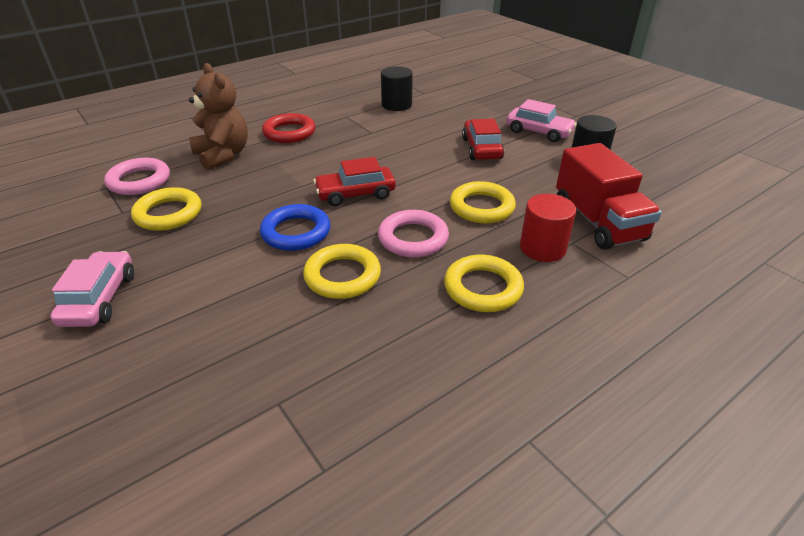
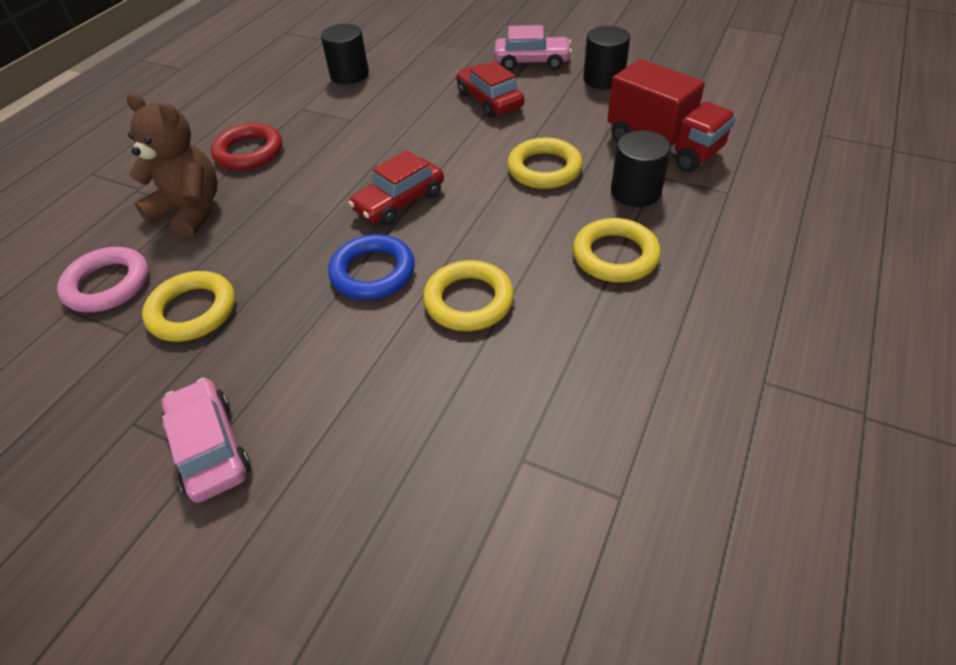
camera: 25 degrees left, 10 degrees up
pink ring [378,210,449,257] -> none
red cylinder [520,194,576,262] -> black cylinder [611,130,671,207]

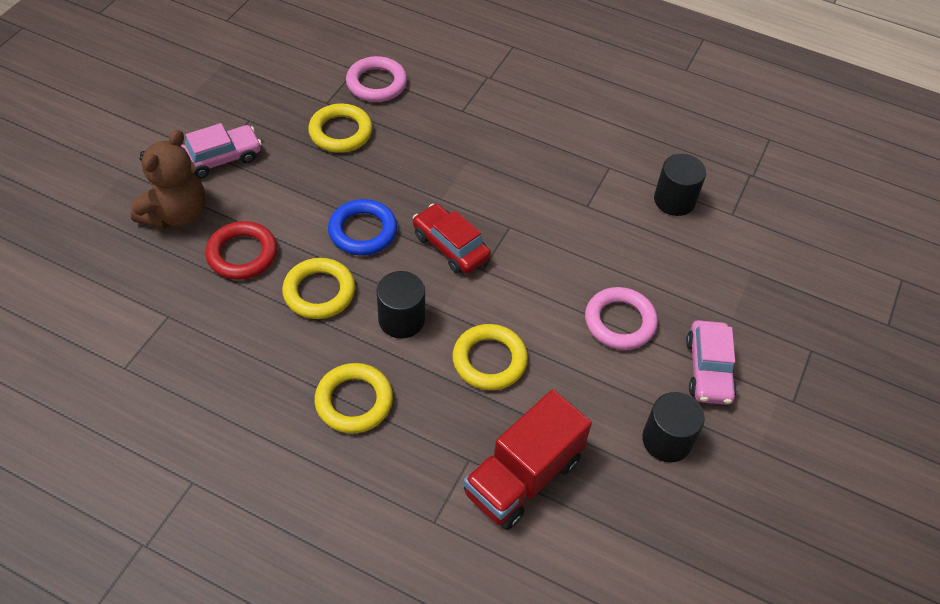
camera: 85 degrees right, 5 degrees up
brown teddy bear [127,93,218,237] -> brown teddy bear moved to [131,130,206,229]
red ring [211,123,283,170] -> red ring moved to [205,221,277,280]
red car [456,61,524,118] -> pink ring [585,287,658,350]
black cylinder [611,130,671,207] -> black cylinder moved to [376,271,425,339]

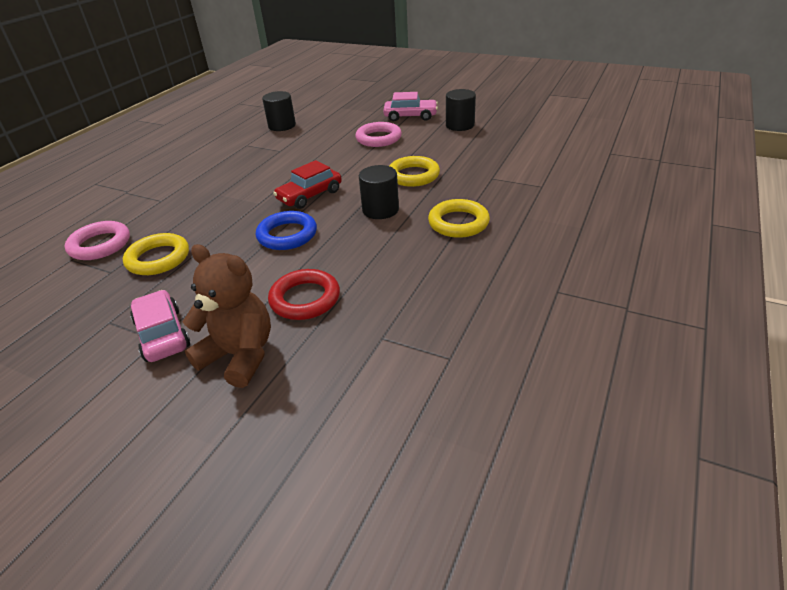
camera: 85 degrees left, 15 degrees down
yellow ring [282,258,355,319] -> none
red truck [464,390,592,530] -> none

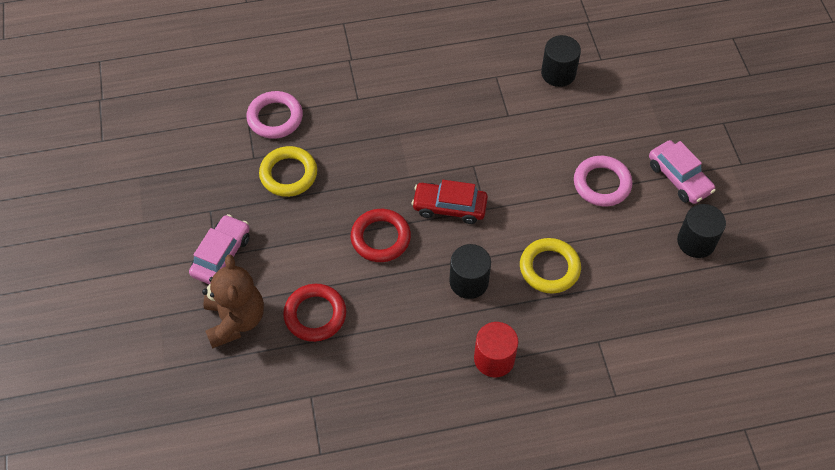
camera: 50 degrees right, 20 degrees up
blue ring [256,211,317,250] -> red ring [351,209,411,262]
yellow ring [428,199,490,238] -> red cylinder [474,322,518,377]

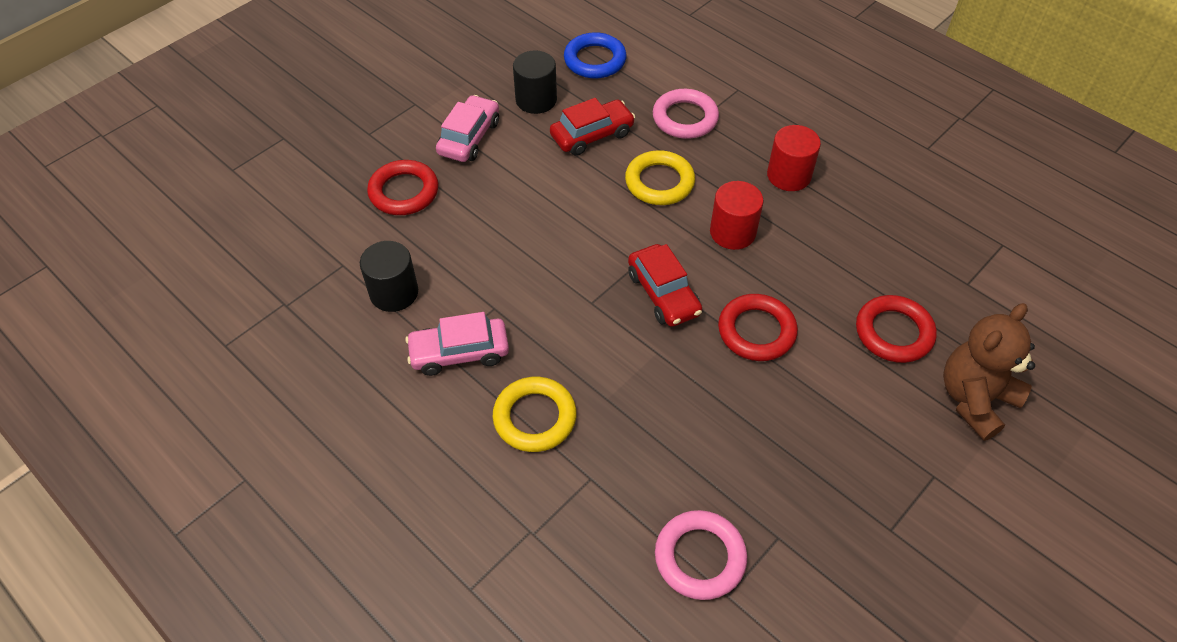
camera: 125 degrees left, 5 degrees down
pink car [189,214,250,284] -> pink car moved to [405,312,509,376]
yellow ring [259,146,317,197] -> yellow ring moved to [493,377,577,452]
black cylinder [449,244,491,299] -> red cylinder [710,181,764,250]
pink ring [574,156,632,206] -> pink ring moved to [653,89,719,139]
none -> red ring [367,160,438,215]
none -> red car [550,98,635,156]
none -> blue ring [564,32,627,79]

